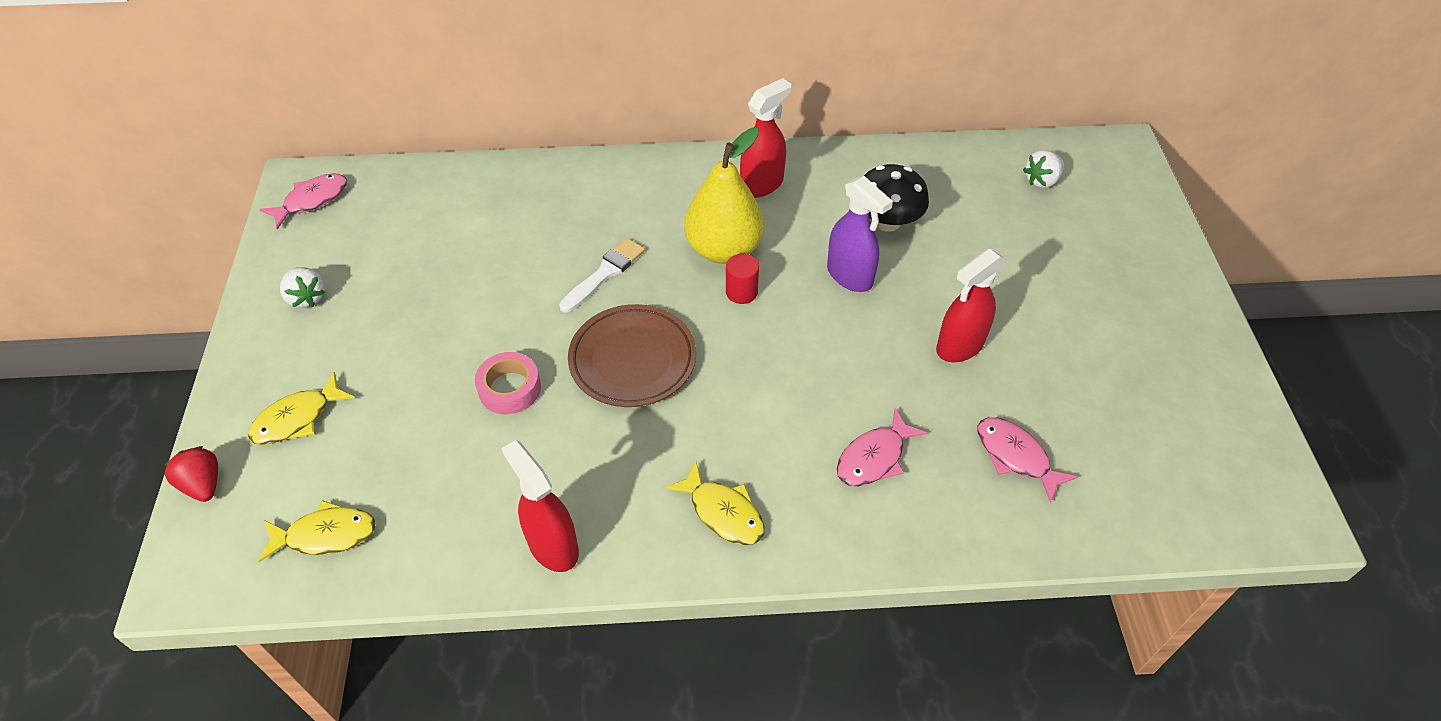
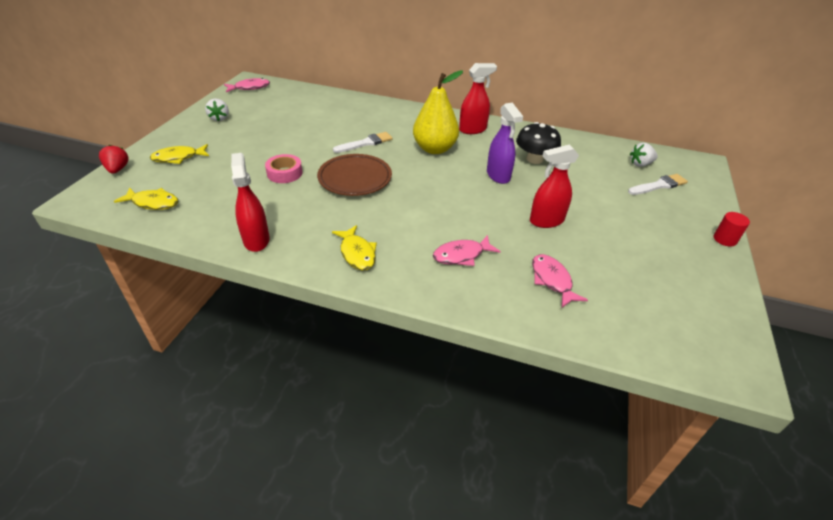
camera: 20 degrees right, 10 degrees down
red cylinder [726,254,759,304] -> red cylinder moved to [714,212,750,247]
none -> white brush [628,174,688,195]

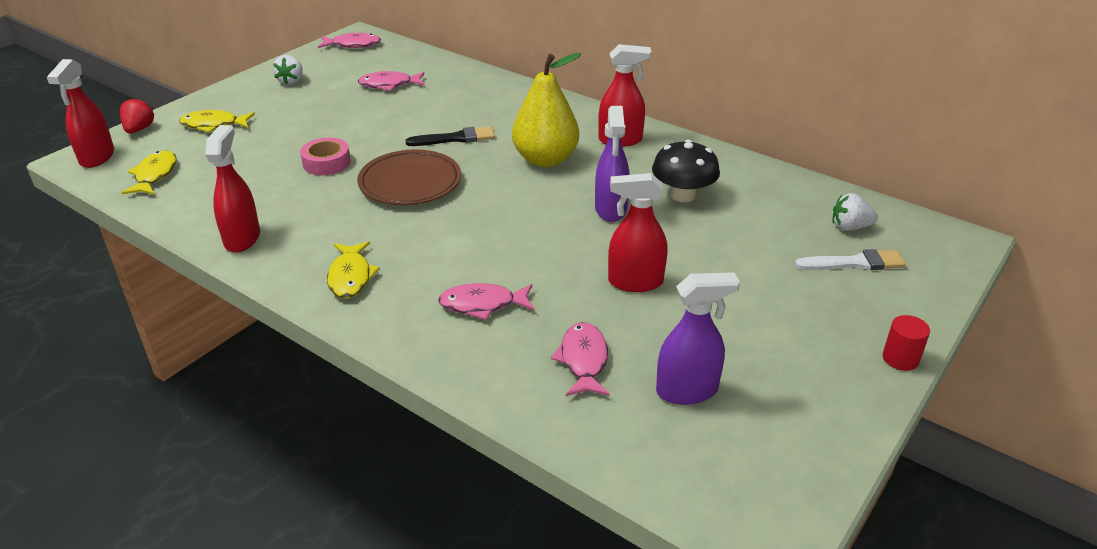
camera: 20 degrees right, 5 degrees down
yellow fish [114,188,178,210] -> yellow fish turned 120 degrees counterclockwise [122,150,177,195]
white brush [333,132,392,153] -> black brush [405,126,495,146]
none -> red spray bottle [47,59,114,168]
none -> pink fish [358,71,425,91]
none -> purple spray bottle [656,272,740,405]

